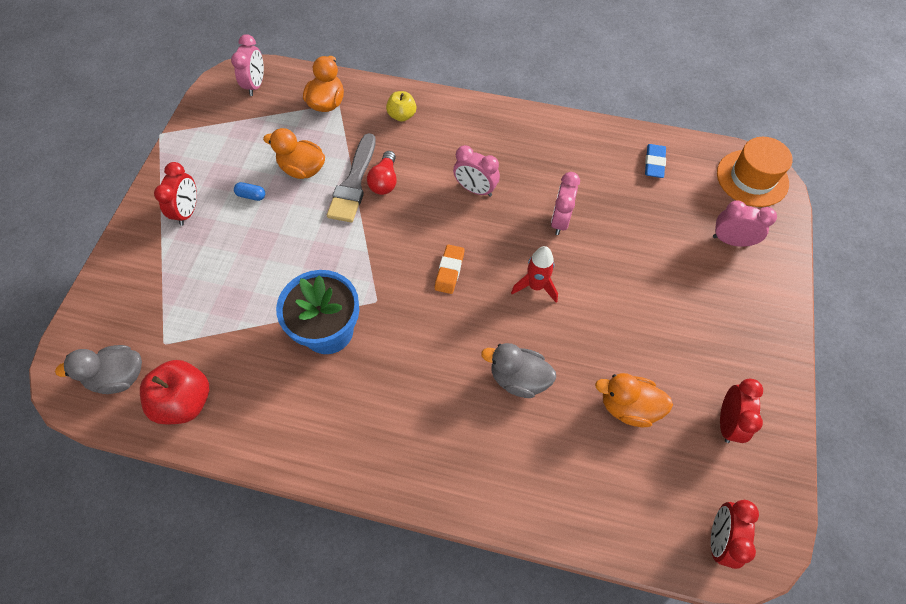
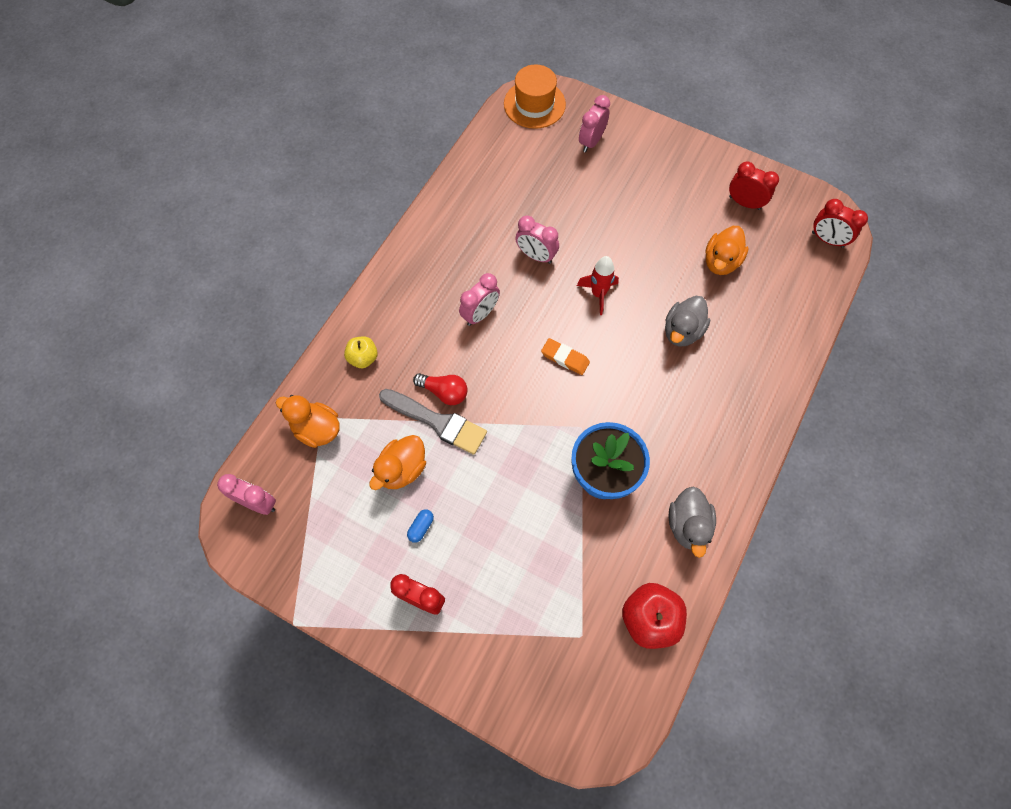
camera: 75 degrees left, 5 degrees up
grey duck [55,345,142,394] -> grey duck moved to [669,486,716,558]
blue eraser [645,144,666,178] -> none

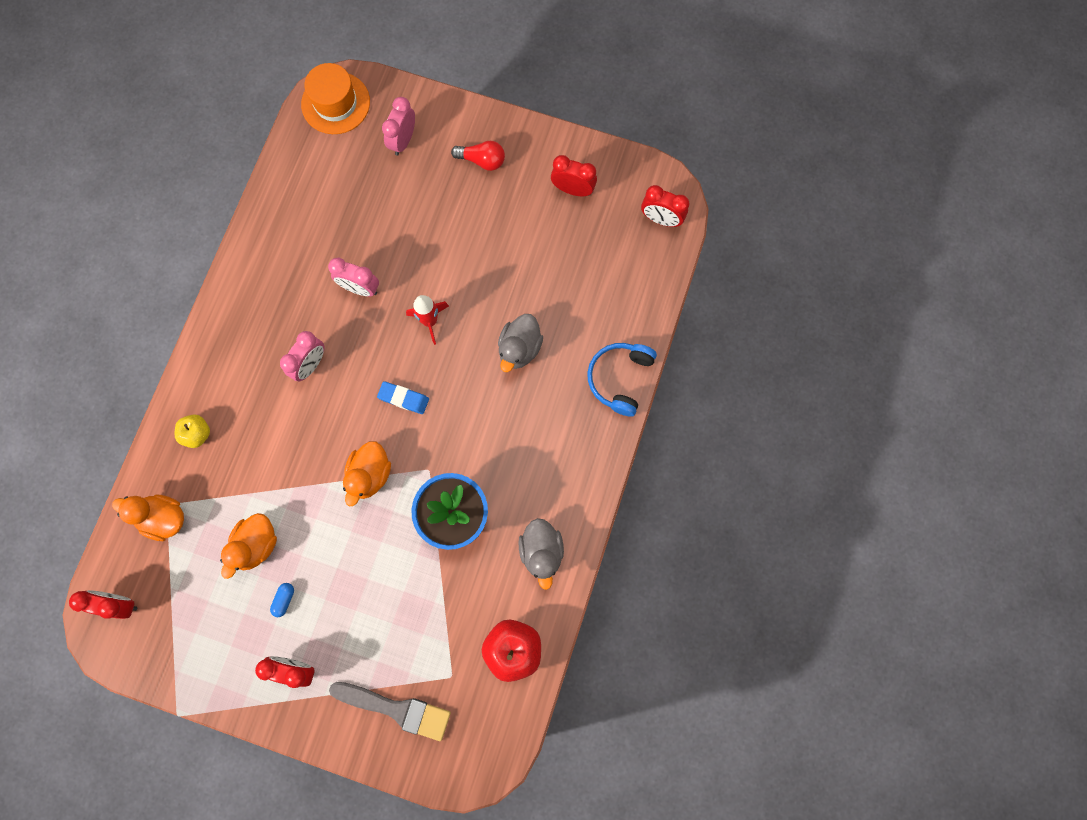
camera: 10 degrees left, 10 degrees up
pink clock [217,474,276,515] -> red clock [69,590,137,619]
grey brush [379,389,487,455] -> grey brush moved to [329,682,451,741]
red light bulb [413,373,468,405] -> red light bulb moved to [451,141,505,171]
orange eraser [541,338,590,375] -> blue eraser [377,381,429,414]
orange duck [705,226,749,275] -> orange duck moved to [343,441,391,506]
none -> blue headphones [587,343,657,417]

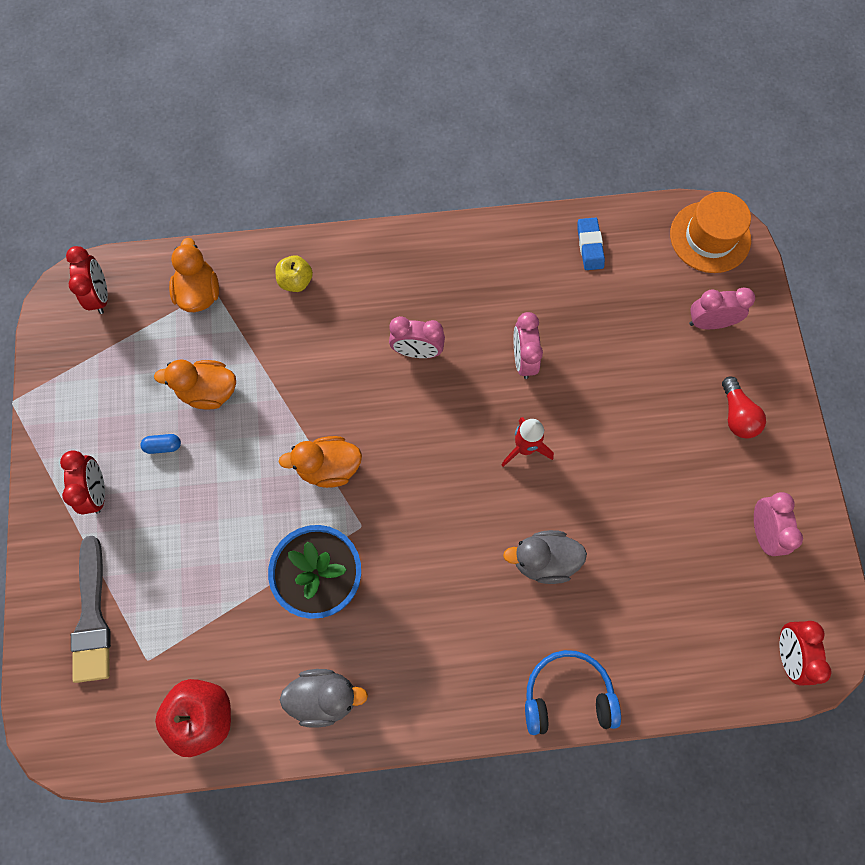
camera: 65 degrees right, 5 degrees down
blue eraser [377,381,429,414] -> blue eraser moved to [577,218,605,270]
grey duck [518,518,564,590] -> grey duck turned 150 degrees counterclockwise [280,669,368,728]
red clock [551,155,597,196] -> pink clock [754,492,803,556]

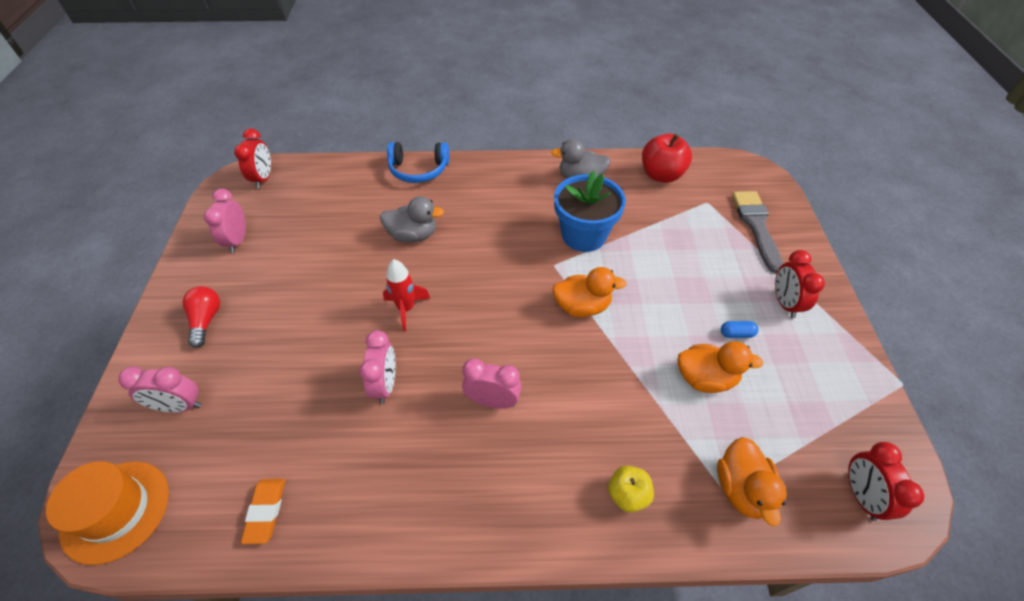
camera: 175 degrees left, 20 degrees down
blue eraser [577,218,605,270] -> orange eraser [241,479,285,544]

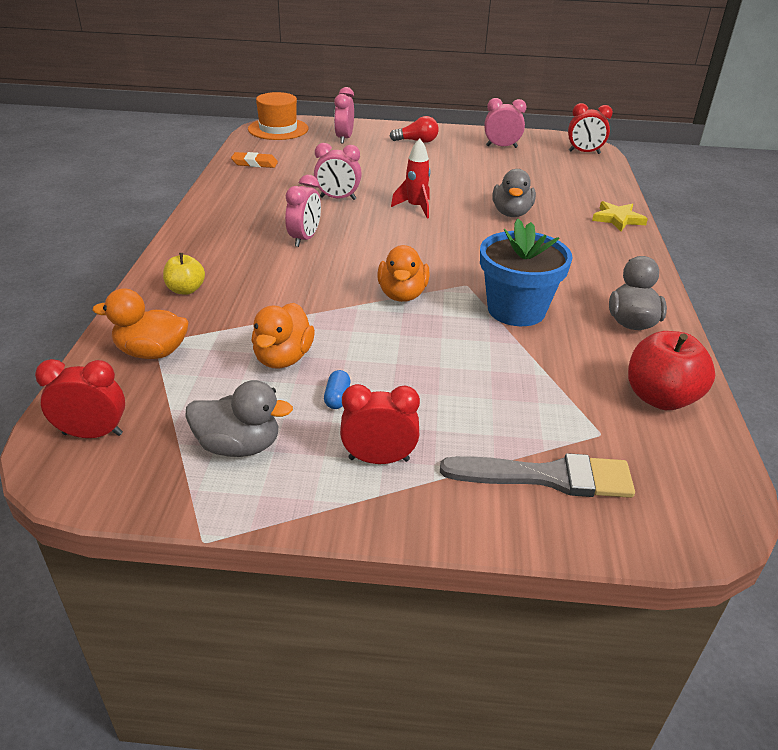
camera: 95 degrees right, 15 degrees down
blue headphones [387,142,449,183] -> yellow star [592,201,648,231]
none -> grey duck [185,380,293,457]

